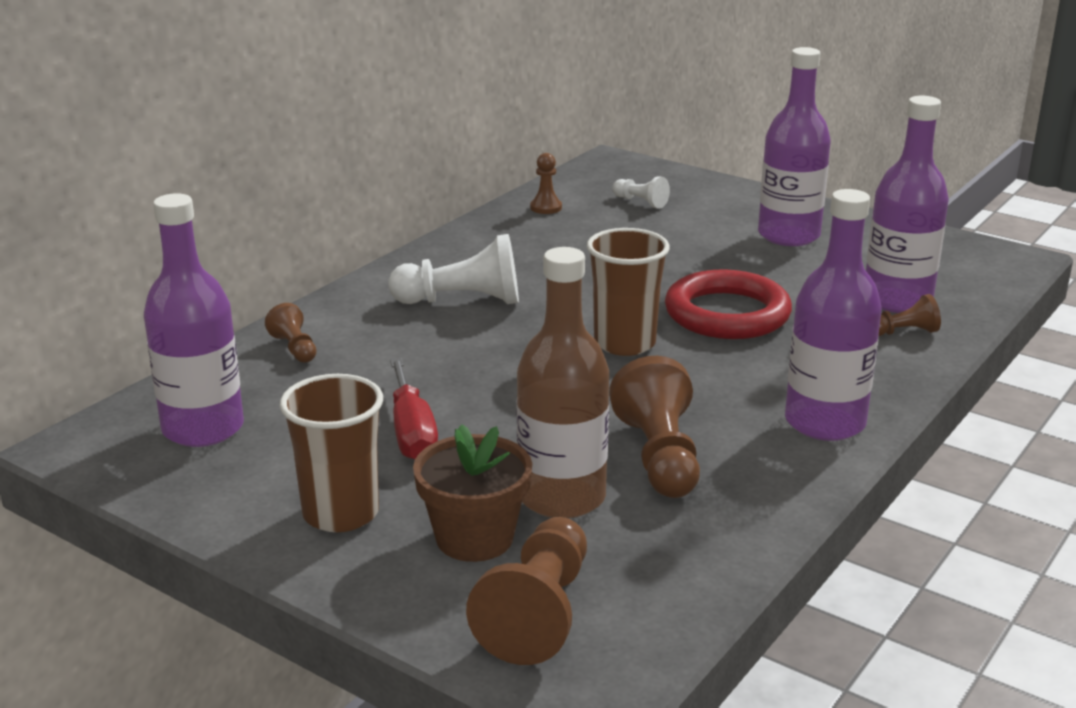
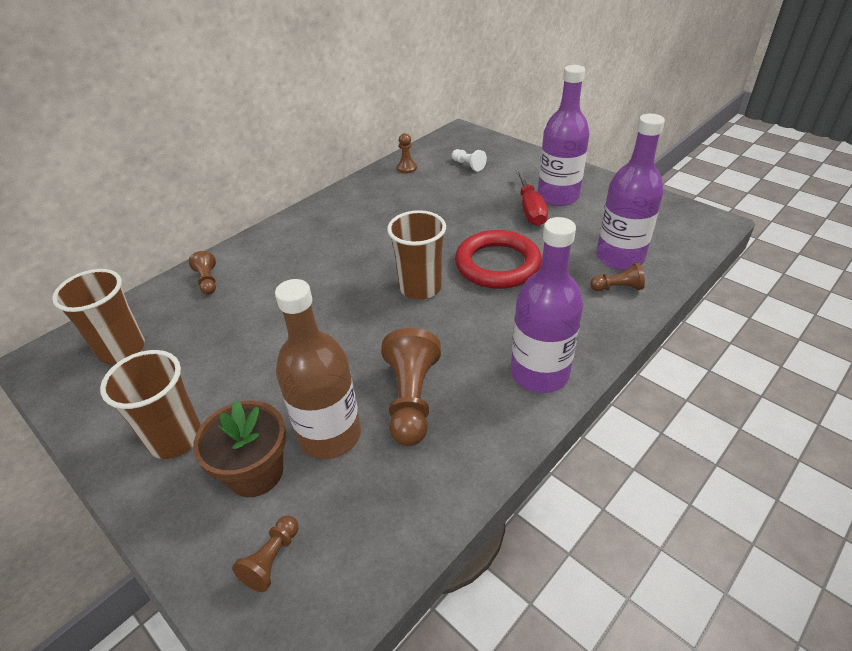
camera: 10 degrees right, 15 degrees up
purple bottle [144,193,244,447] -> brown cup [52,269,145,364]
white pawn [388,234,519,304] -> none
red screwdriver [390,358,438,460] -> red screwdriver moved to [516,170,548,226]
brown pawn [466,517,587,665] -> brown pawn [232,515,299,592], size x0.53

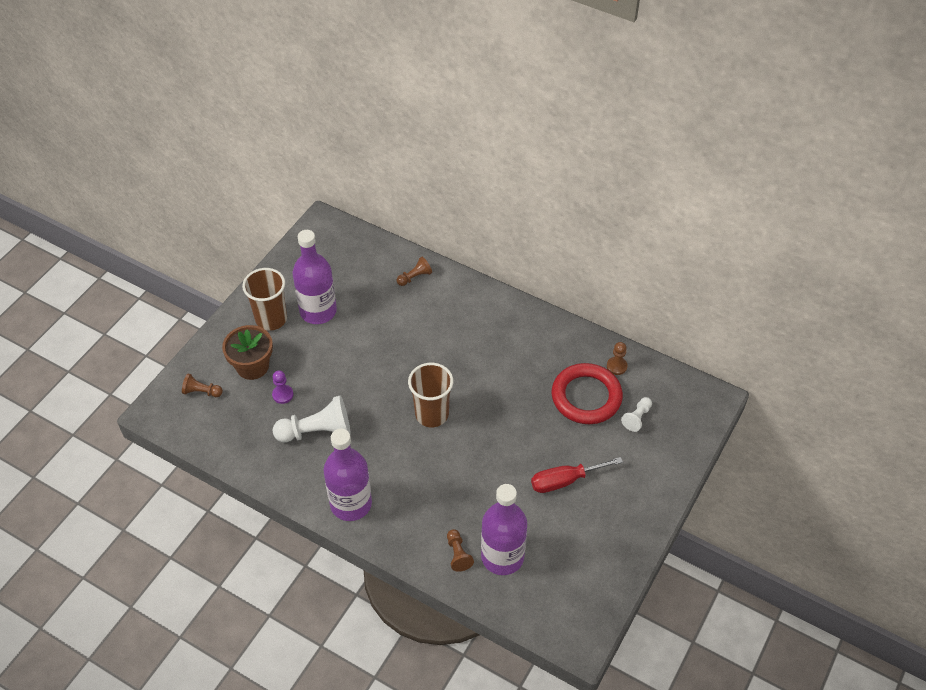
camera: 75 degrees right, 10 degrees up
brown cup [52,269,145,364] -> none
brown bottle [275,279,361,459] -> purple pawn [272,371,293,404]
brown pawn [381,328,441,446] -> white pawn [273,396,350,442]
red ring [455,230,542,289] -> red ring moved to [552,363,623,424]
purple bottle [538,65,590,206] -> purple bottle moved to [293,230,337,324]

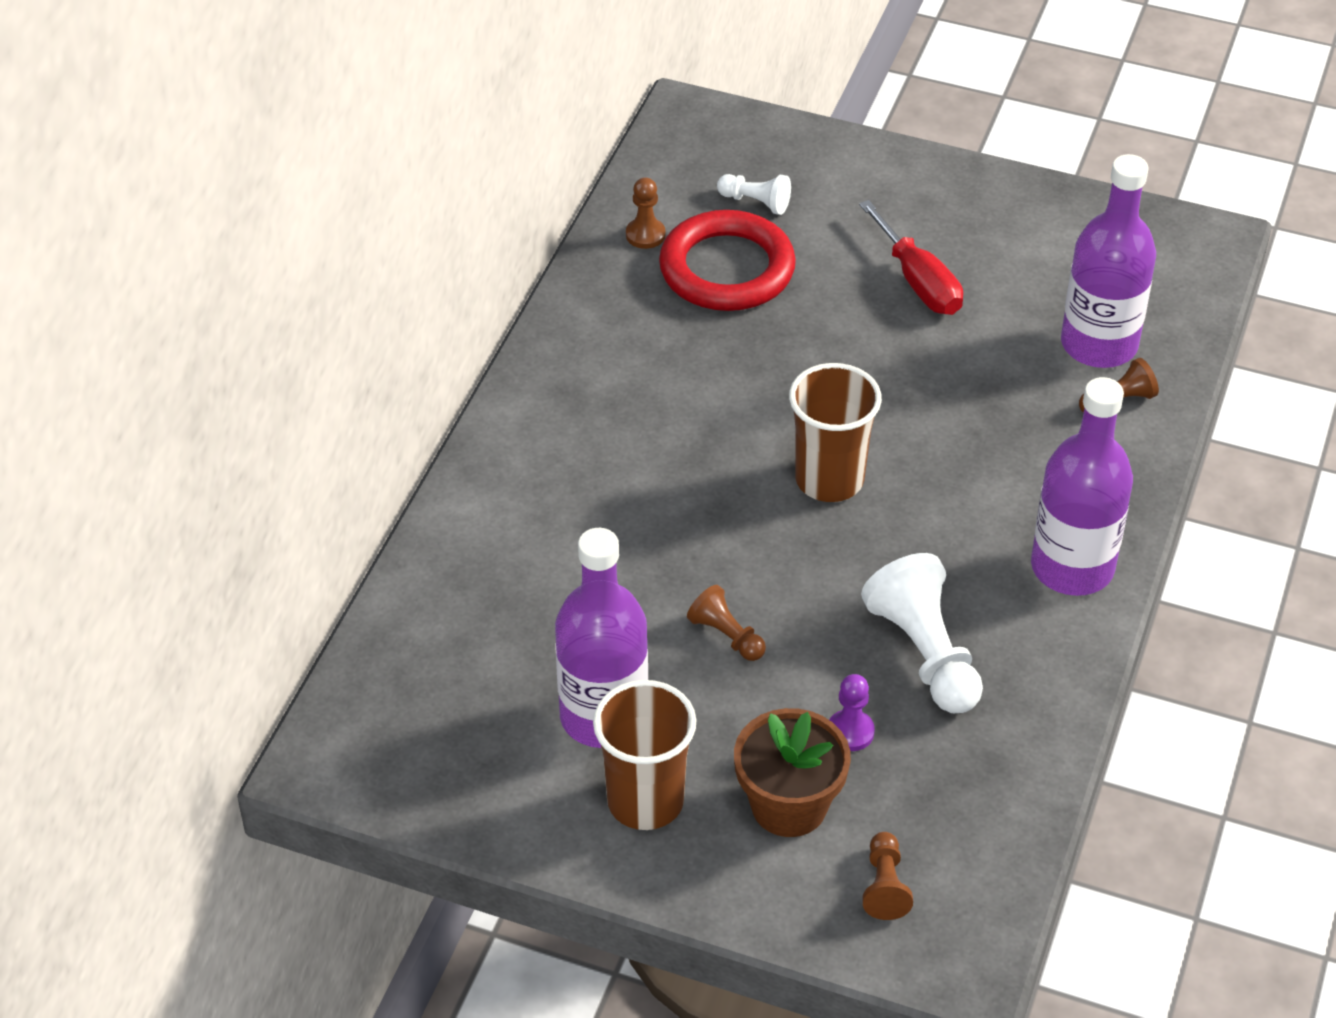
camera: 100 degrees left, 5 degrees down
brown pawn [397,257,432,286] -> brown pawn moved to [687,585,766,661]

